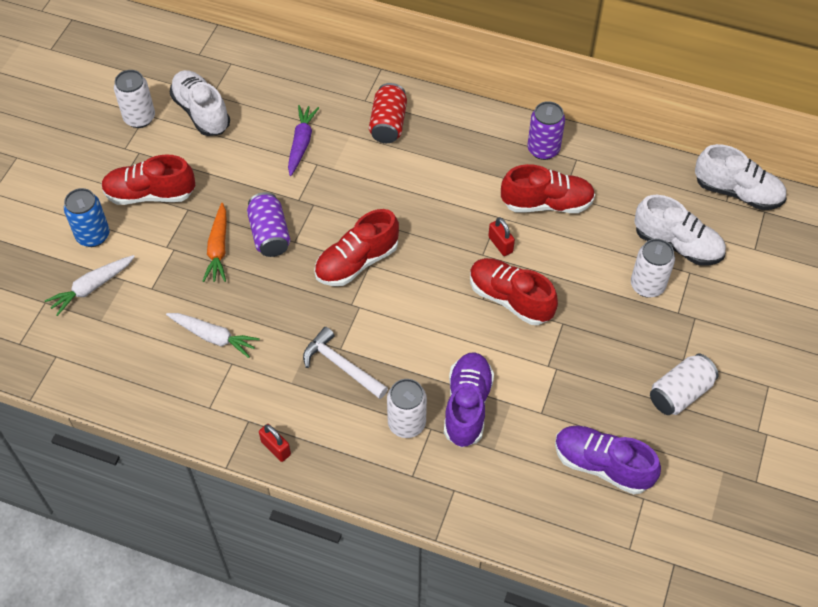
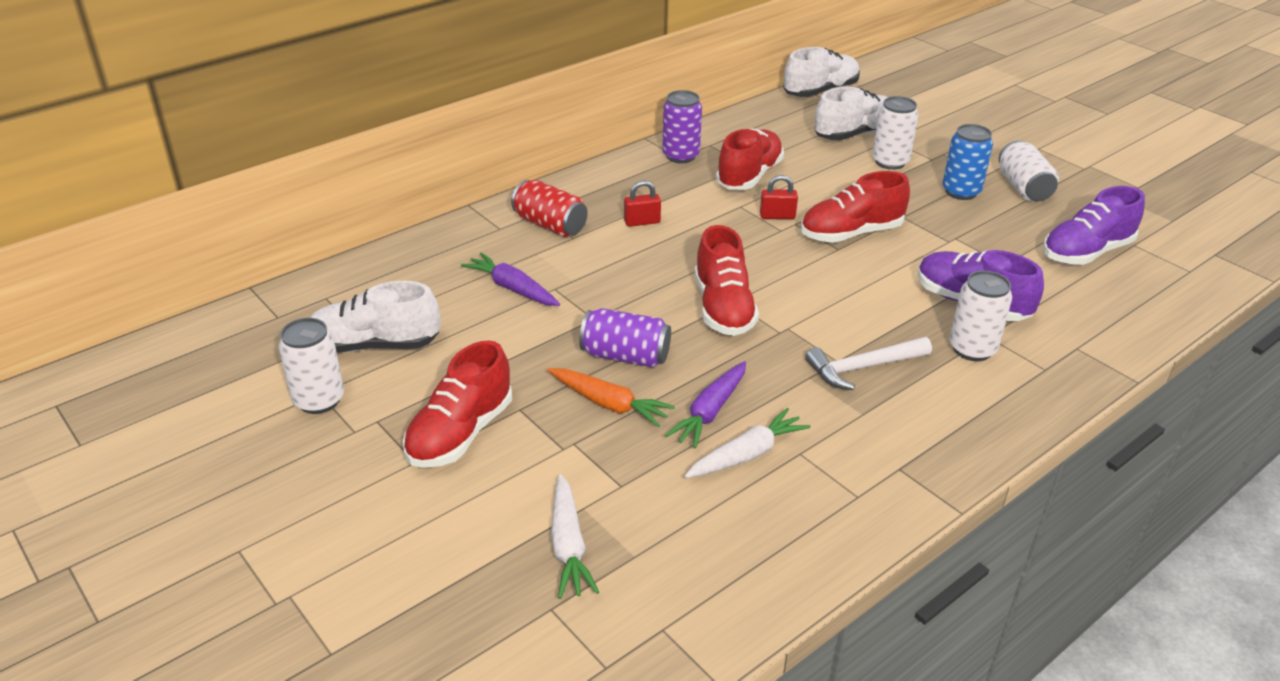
camera: 60 degrees left, 20 degrees down
blue can [64,188,109,247] -> blue can moved to [942,124,993,200]
red padlock [259,424,291,462] -> red padlock moved to [624,181,661,227]
none -> purple carrot [665,361,746,449]

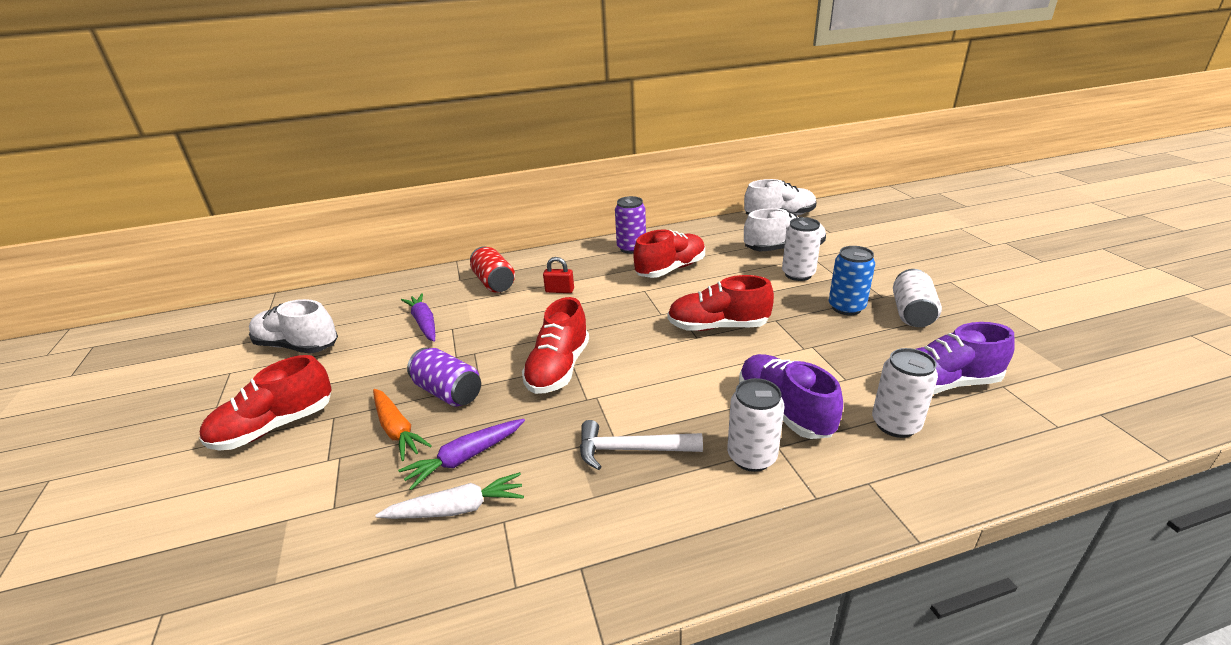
camera: 25 degrees right, 5 degrees down
white can [279,318,344,414] -> white can moved to [872,348,938,438]
white carrot [551,474,599,599] -> none
red padlock [760,175,798,219] -> none

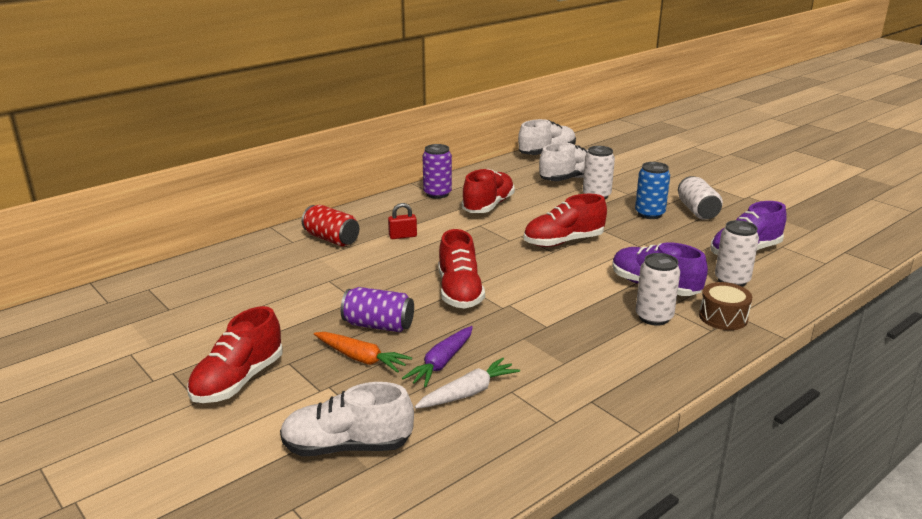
camera: 25 degrees left, 5 degrees down
white shoe [249,299,338,354] -> white shoe moved to [280,382,414,456]
purple carrot [401,293,435,342] -> none
white hammer [580,420,703,470] -> none
none -> brown drum [699,282,752,330]

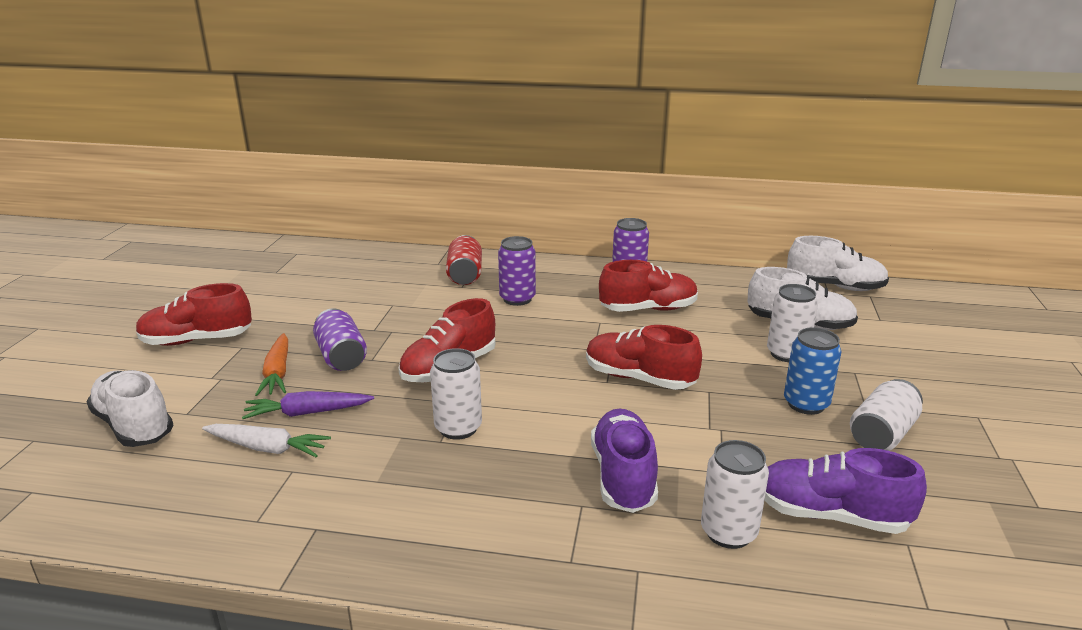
camera: 50 degrees right, 0 degrees up
red padlock [388,203,417,239] -> purple can [498,236,536,306]
white can [636,253,680,326] -> white can moved to [430,348,482,440]
brown drum [699,282,752,330] -> none

